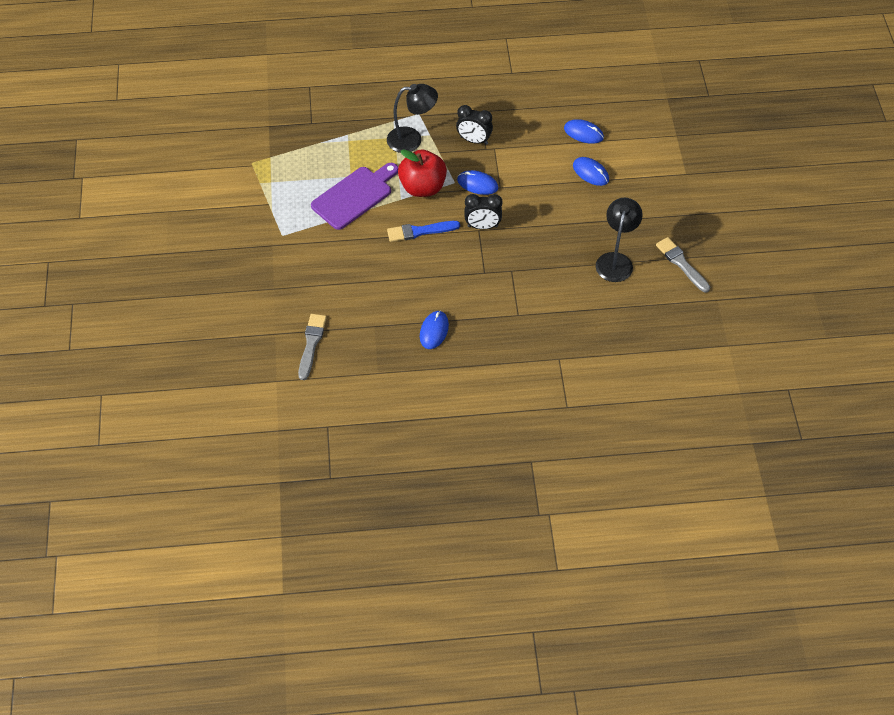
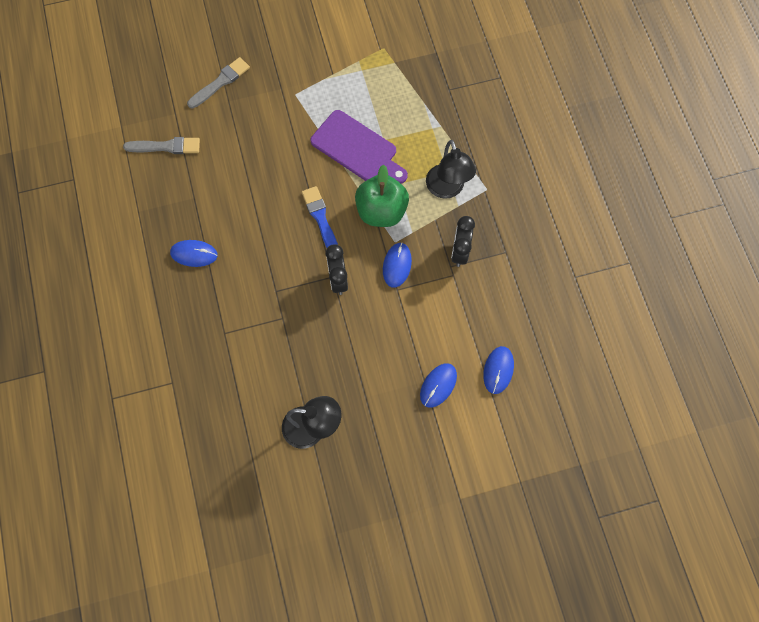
camera: 80 degrees right, 15 degrees up
red apple [398,149,447,197] -> green apple [355,164,409,227]
grey brush [656,237,710,293] -> grey brush moved to [187,57,250,109]

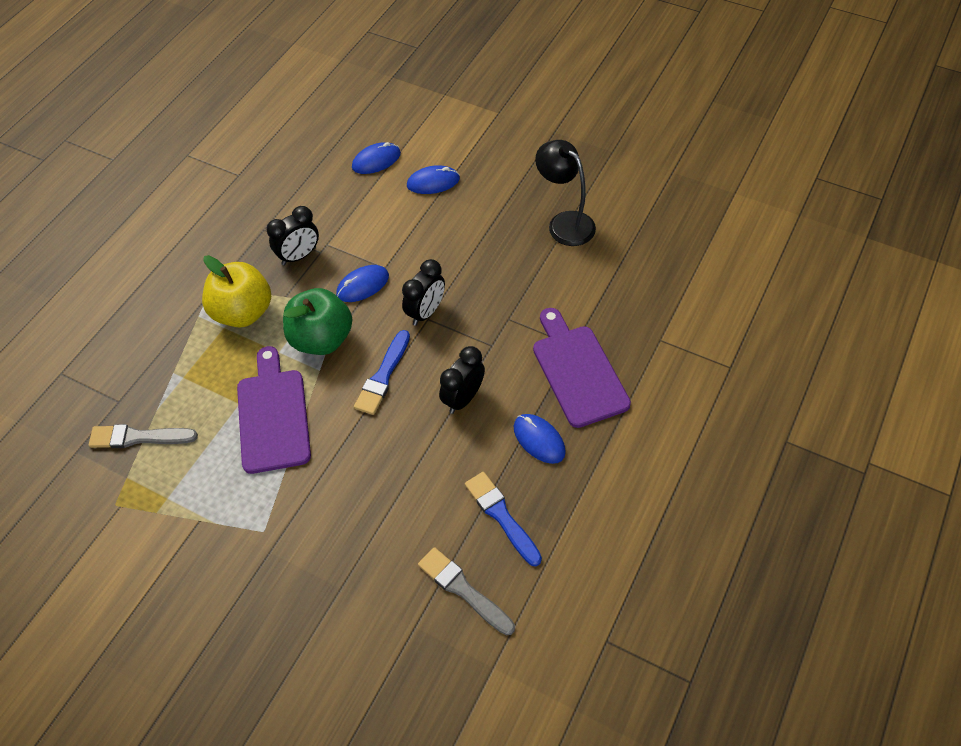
camera: 135 degrees left, 15 degrees down
grey brush [187,57,250,109] -> grey brush moved to [88,424,198,448]
black lamp [426,140,476,199] -> yellow apple [202,255,271,327]
none -> black clock [439,346,485,414]
none -> blue brush [465,472,542,566]
none -> purple cutting board [533,308,631,428]

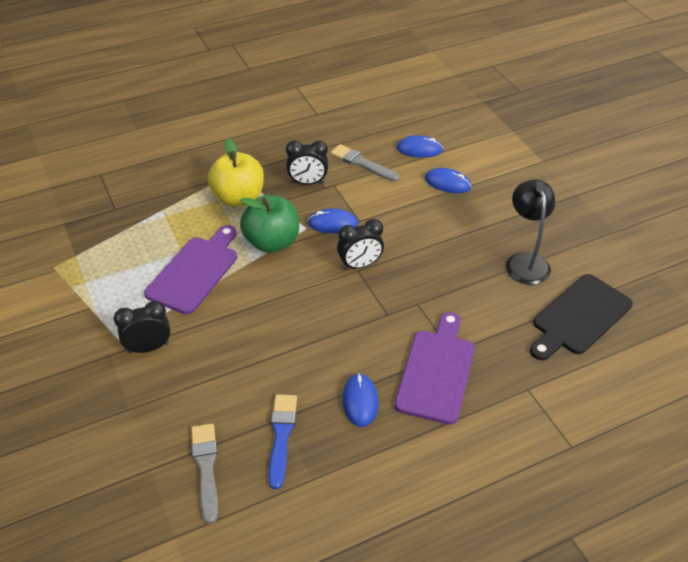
camera: 35 degrees right, 10 degrees down
grey brush [88,424,198,448] -> grey brush moved to [330,144,399,182]
blue brush [354,330,410,415] -> none
black clock [439,346,485,414] -> black clock moved to [114,301,171,353]
none -> black cutting board [530,274,633,360]

